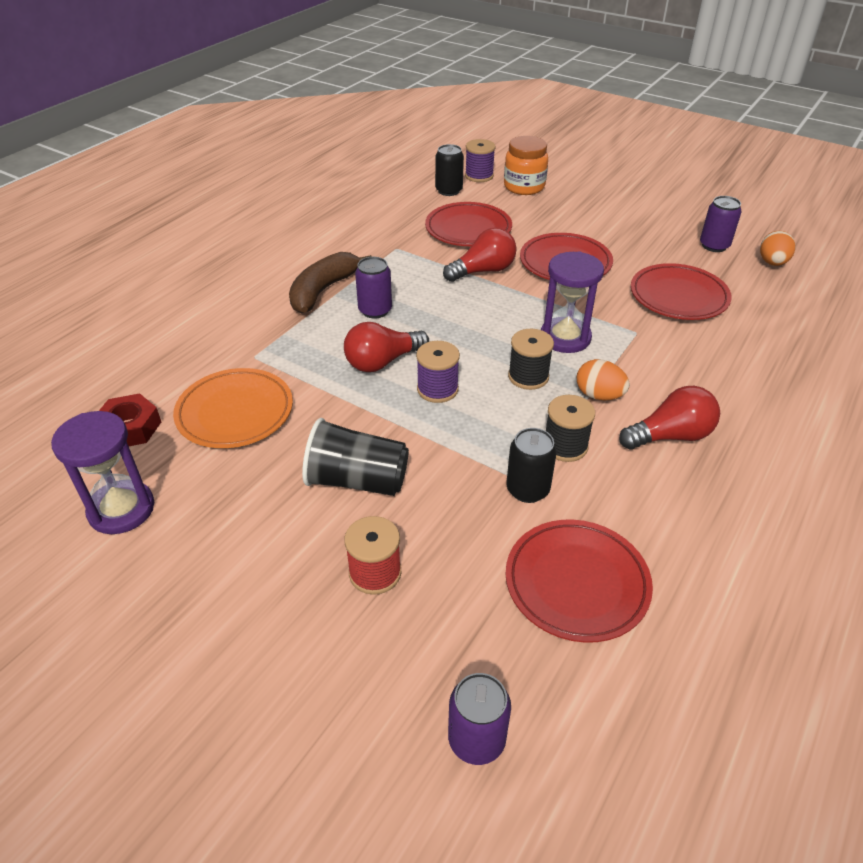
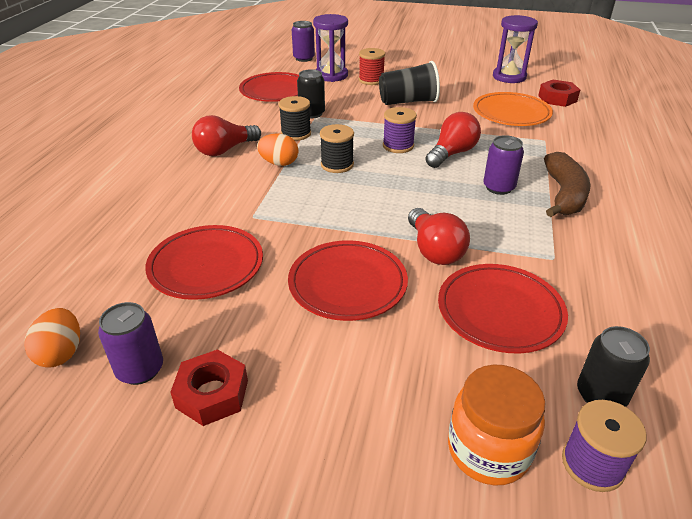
camera: 160 degrees right, 5 degrees down
red light bulb [443,228,517,282] -> red light bulb turned 60 degrees counterclockwise [408,208,470,265]
purple hourglass [541,252,604,353] -> purple hourglass moved to [313,14,348,82]
none -> red nut [170,349,248,426]

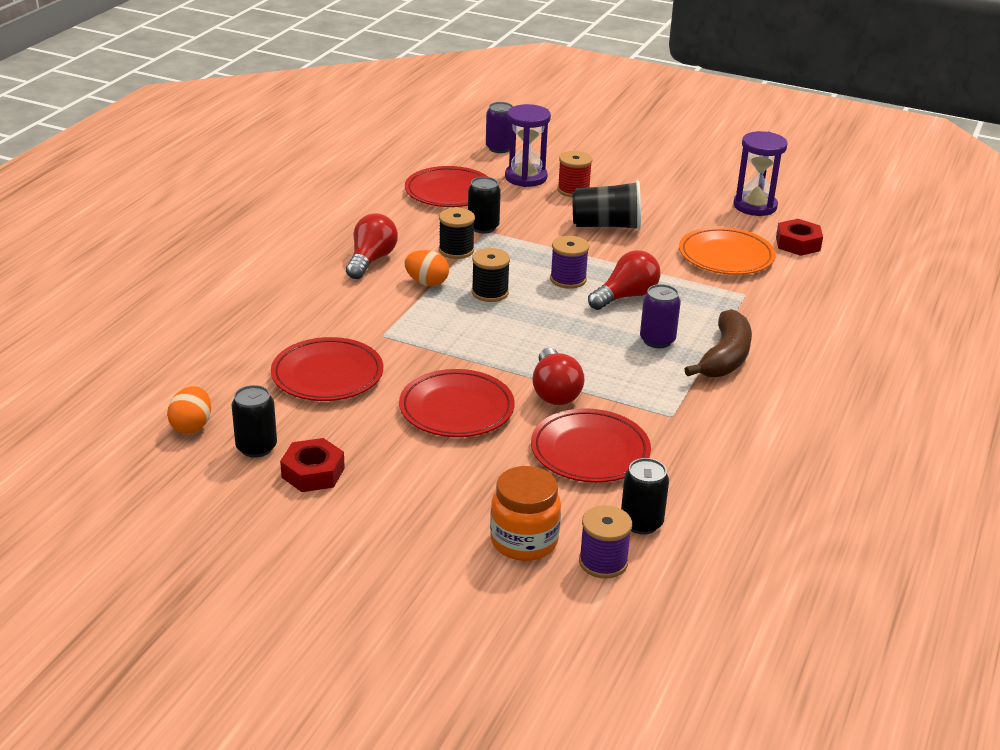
camera: 10 degrees right, 5 degrees down
purple can [98,302,163,385] -> black can [232,385,277,458]
red light bulb [192,115,261,156] -> red light bulb turned 135 degrees clockwise [346,213,398,279]

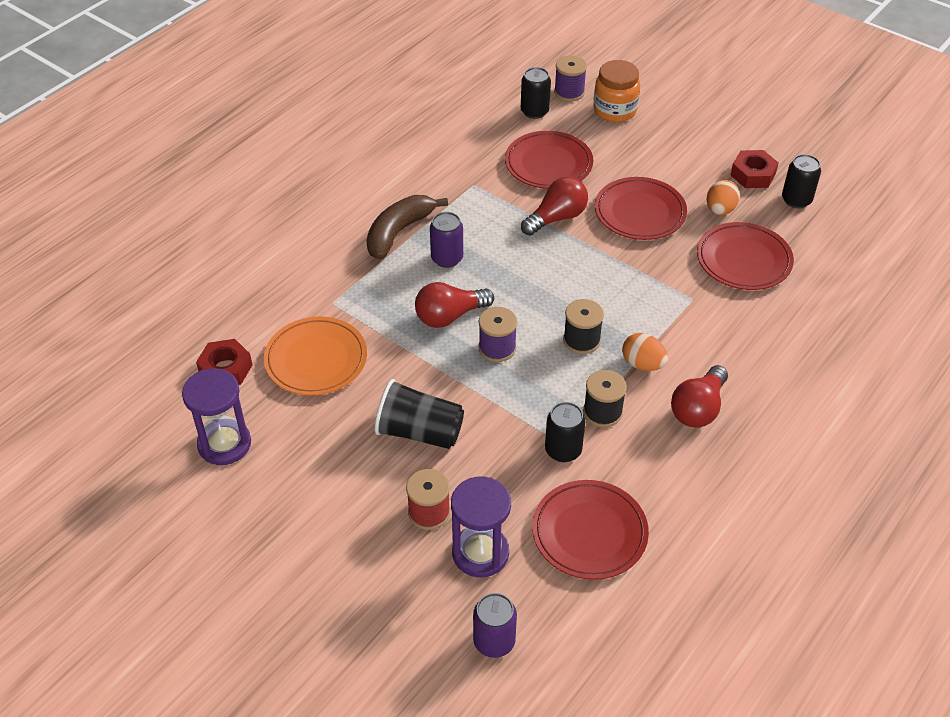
camera: 165 degrees left, 15 degrees up
orange egg [167,386,211,434] -> orange egg moved to [707,180,740,216]
red light bulb [532,348,585,405] -> red light bulb turned 45 degrees clockwise [521,177,588,236]

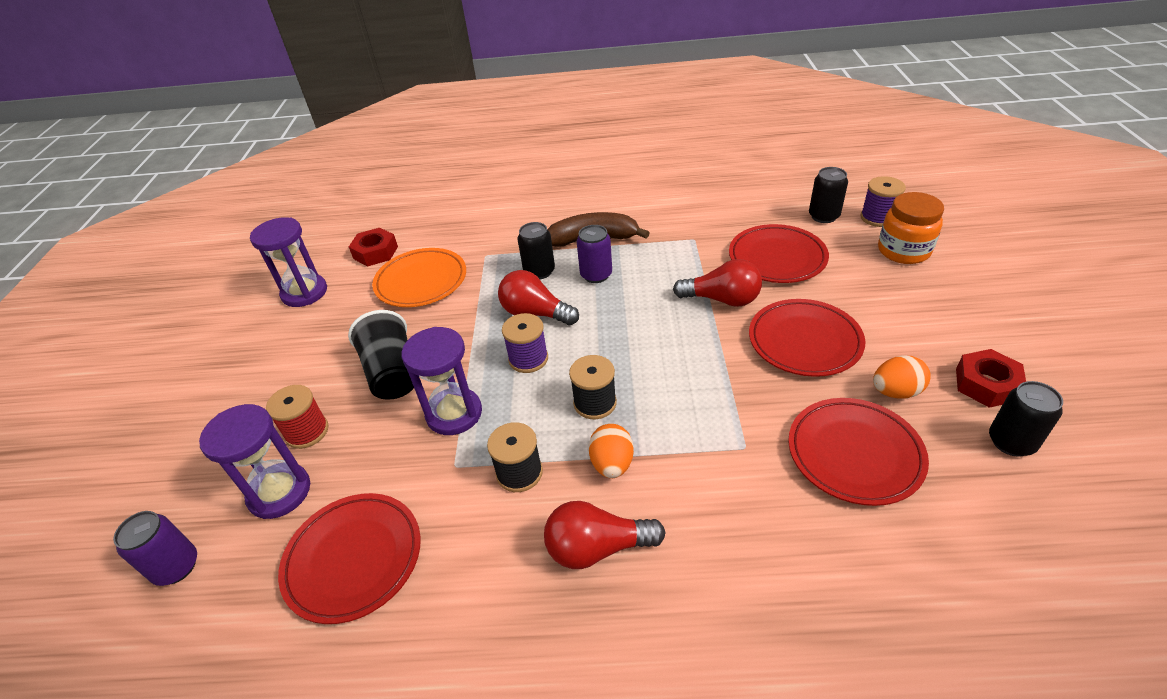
camera: 55 degrees right, 5 degrees down
black can [545,402,586,462] -> black can moved to [518,222,555,279]
none -> purple hourglass [401,327,482,435]

